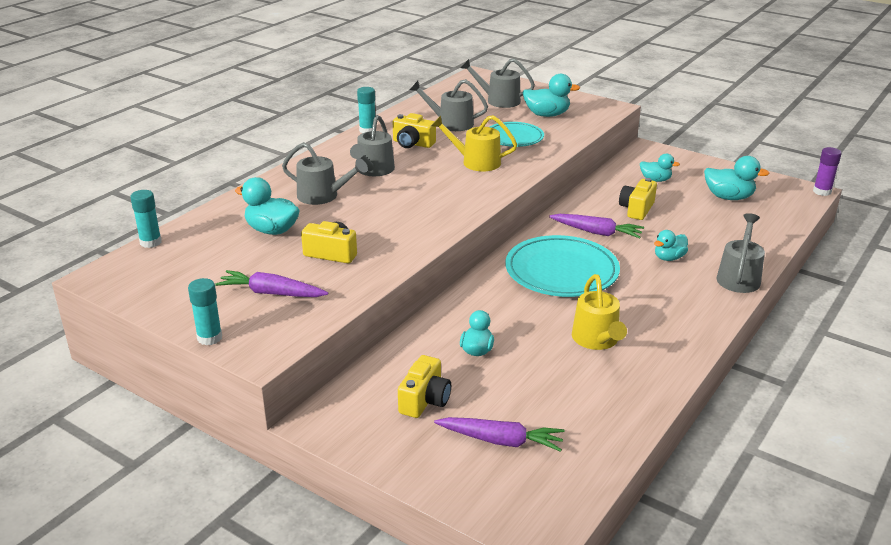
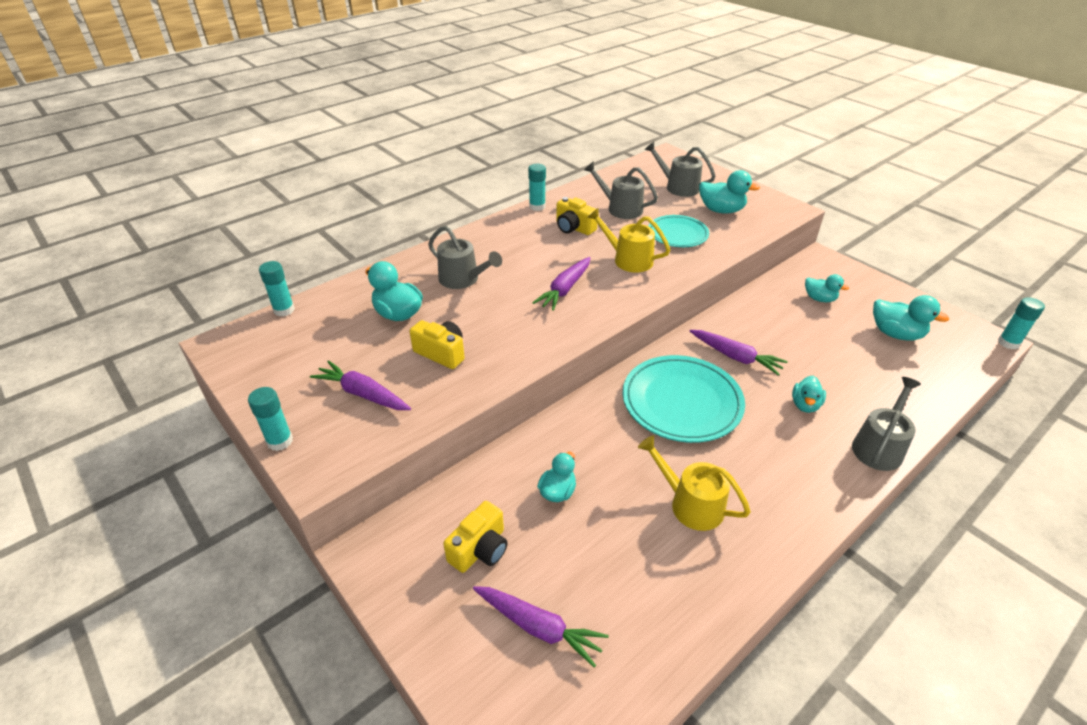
camera: 15 degrees right, 10 degrees up
grey watering can [350,115,395,176] -> none
yellow watering can [572,274,627,350] -> yellow watering can turned 120 degrees clockwise [638,436,751,531]
yellow camera [619,178,657,220] -> none
turquoise duck [654,230,688,261] -> turquoise duck turned 45 degrees counterclockwise [792,376,826,413]
purple glue stick [813,147,842,196] -> turquoise glue stick [998,297,1045,349]
none -> purple carrot [532,257,590,311]

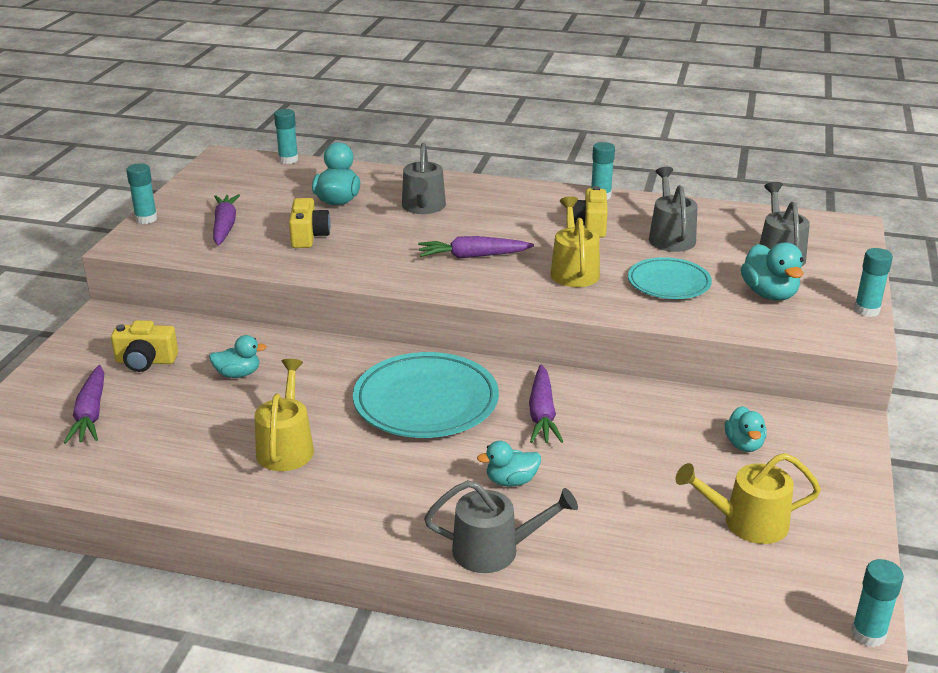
camera: 55 degrees right, 10 degrees down
turquoise duck [873,295,949,341] -> yellow watering can [675,453,821,544]
none -> turquoise glue stick [854,248,893,317]

